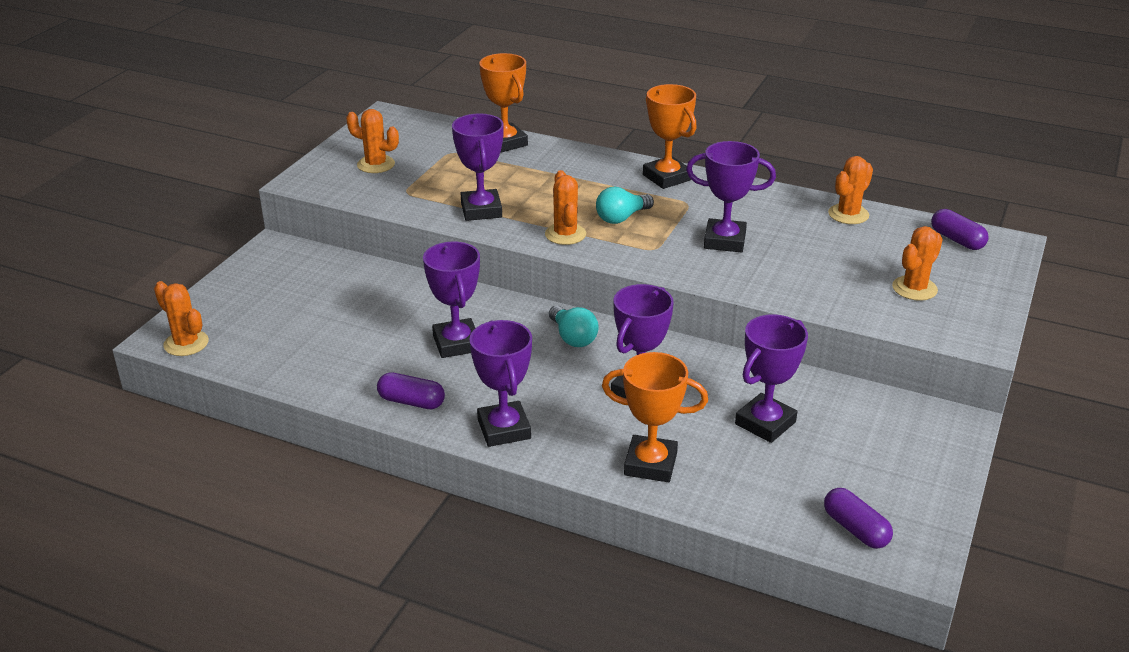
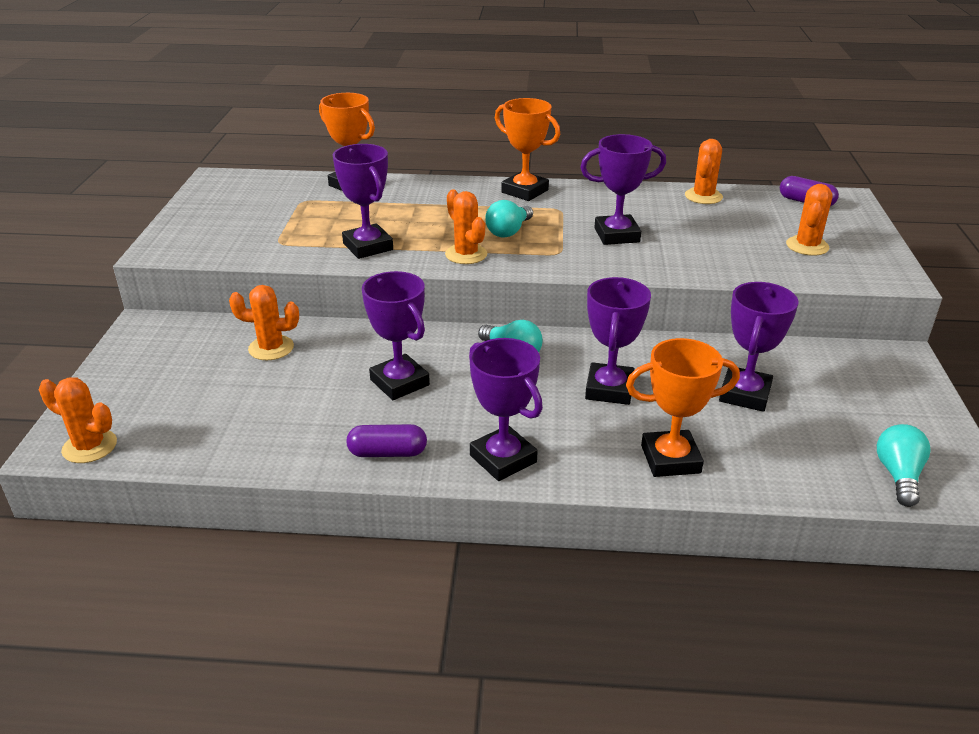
camera: 20 degrees left, 0 degrees up
orange cactus [346,109,399,173] -> orange cactus moved to [229,285,299,360]
purple capsule [824,488,893,549] -> turquoise light bulb [877,424,931,507]

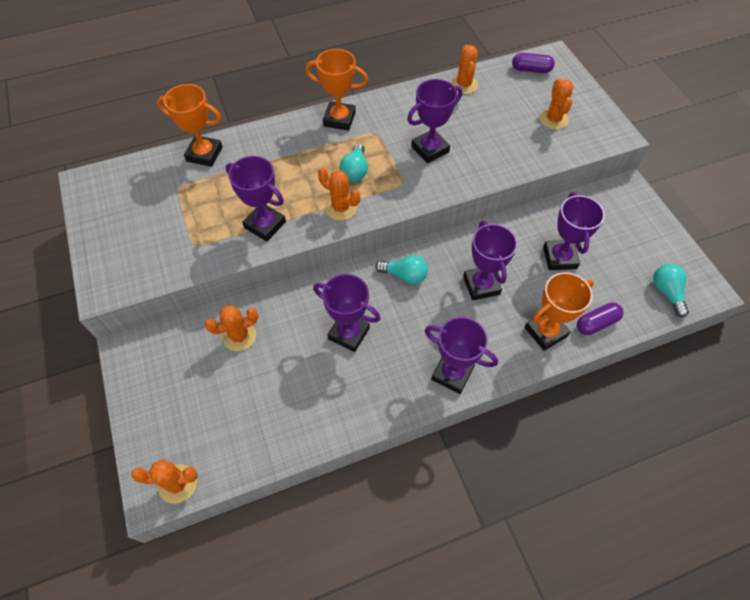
camera: 25 degrees left, 25 degrees up
purple capsule [346,424,427,457] -> purple capsule moved to [577,303,624,335]

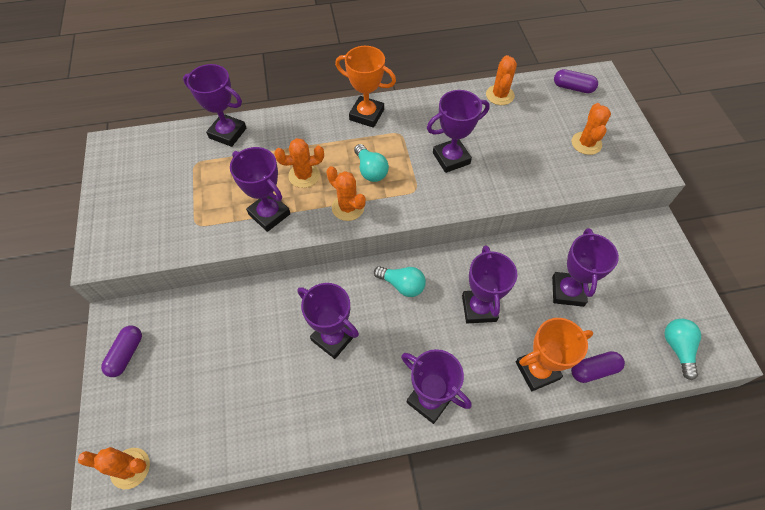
camera: 10 degrees right, 0 degrees up
orange trophy [157,84,222,167] -> purple trophy [183,64,246,147]
orange cactus [204,306,258,351] -> orange cactus moved to [274,138,324,188]
turquoise light bulb [339,143,368,182] -> turquoise light bulb turned 45 degrees counterclockwise [354,144,389,182]
none -> purple capsule [101,326,142,377]

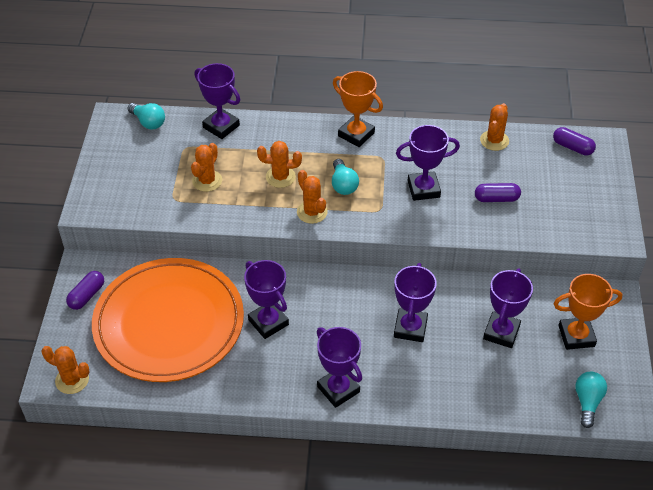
camera: 15 degrees right, 10 degrees down
purple trophy [230,147,290,232] -> none
turquoise light bulb [374,266,426,297] -> turquoise light bulb moved to [127,103,165,129]
orange trophy [516,318,593,391] -> orange trophy moved to [554,274,622,350]
purple capsule [571,351,625,383] -> purple capsule moved to [475,183,521,202]
orange cactus [572,103,611,155] -> orange cactus moved to [191,143,222,192]
none -> orange plate [92,258,244,382]

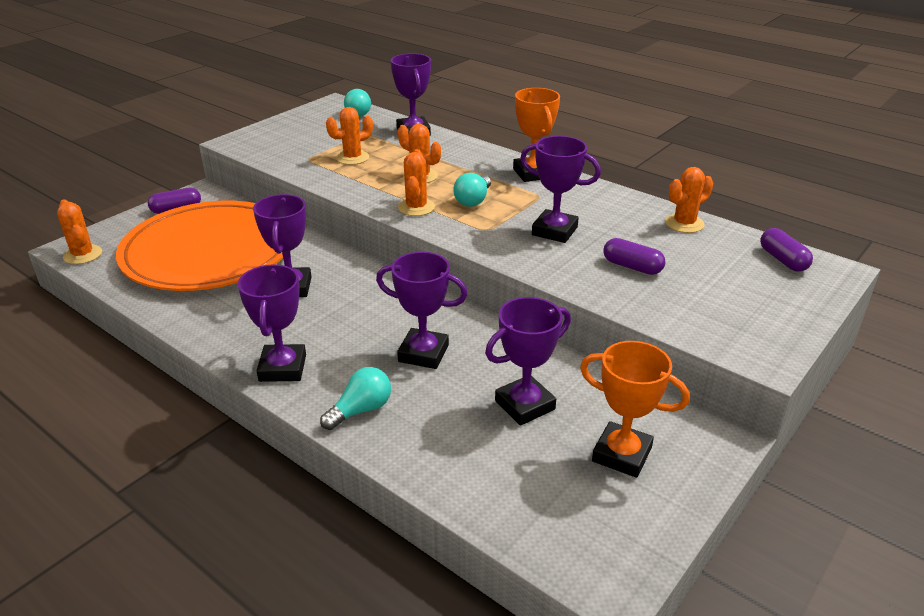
camera: 35 degrees right, 15 degrees down
purple trophy [394,263,437,342] -> purple trophy turned 60 degrees clockwise [376,252,468,369]
turquoise light bulb [575,372,607,428] -> turquoise light bulb moved to [320,367,391,430]

